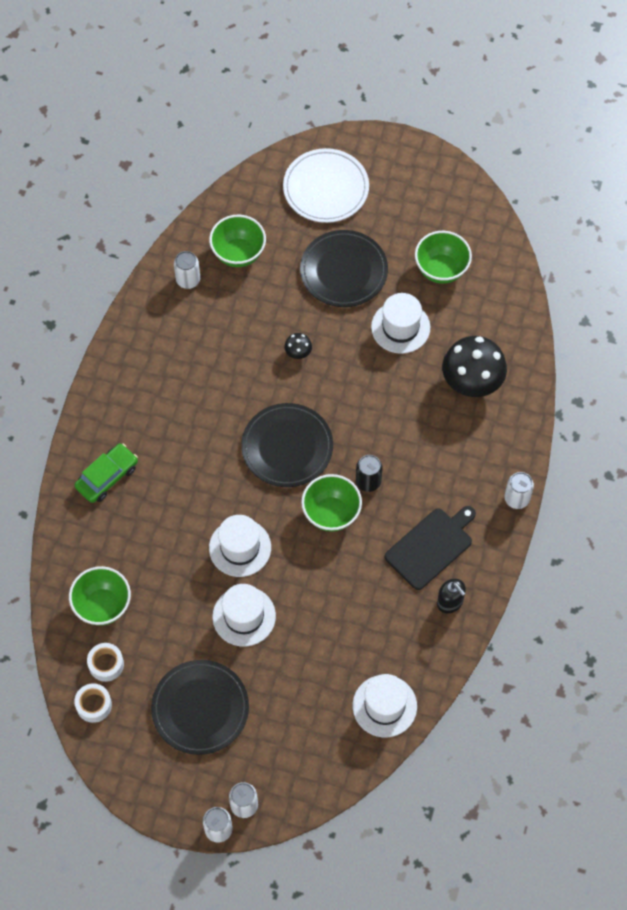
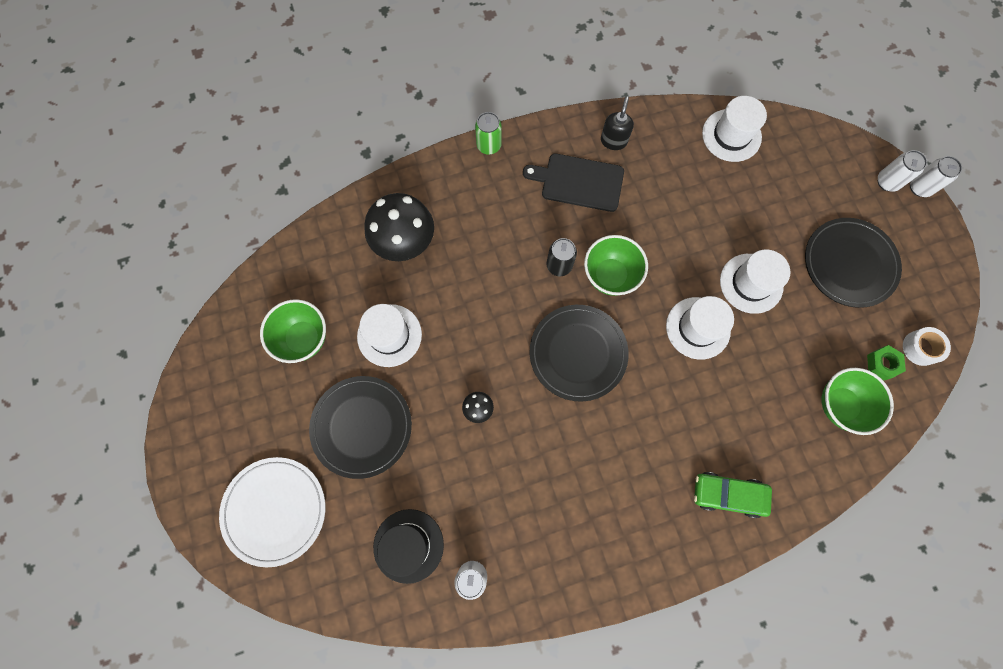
camera: 125 degrees left, 10 degrees up
white tape [87,643,124,682] -> green nut [867,345,906,380]
green bowl [209,215,266,267] -> black hat [373,509,444,584]
white can [504,472,534,509] -> green can [475,112,502,155]

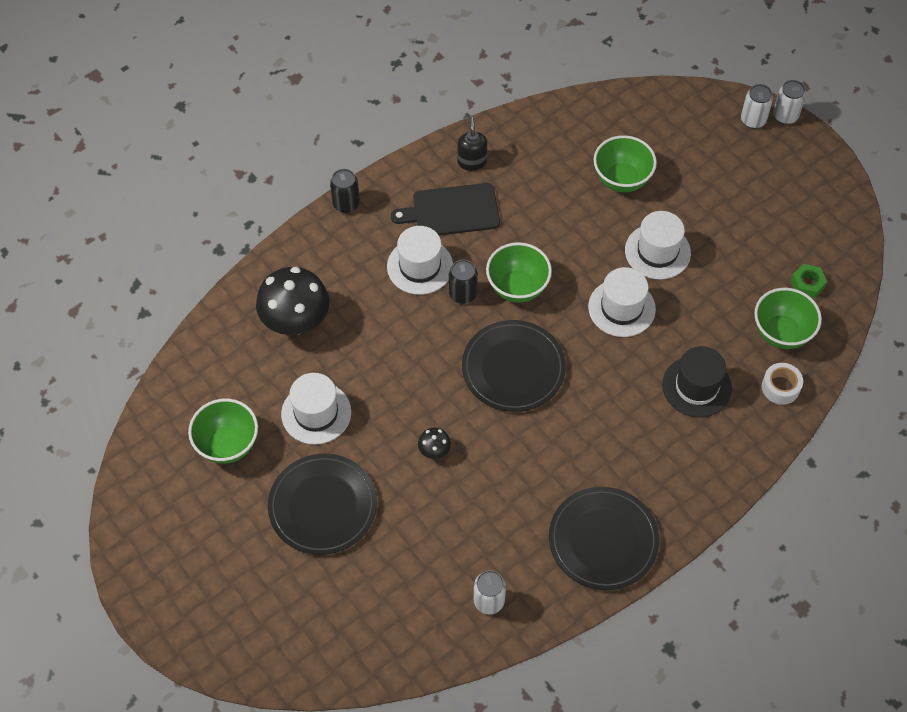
camera: 20 degrees left, 15 degrees down
white plate [219,457,325,567] -> none
black hat [373,509,444,584] -> black hat moved to [662,346,732,418]
green can [475,112,502,155] -> black can [330,169,360,213]
green car [694,472,772,518] -> none
white hat [702,96,767,162] -> white hat moved to [387,226,453,295]
black plate [805,218,902,308] -> black plate moved to [549,487,659,590]
white tape [903,327,951,366] -> white tape moved to [762,363,803,405]
none -> green bowl [594,135,657,192]

